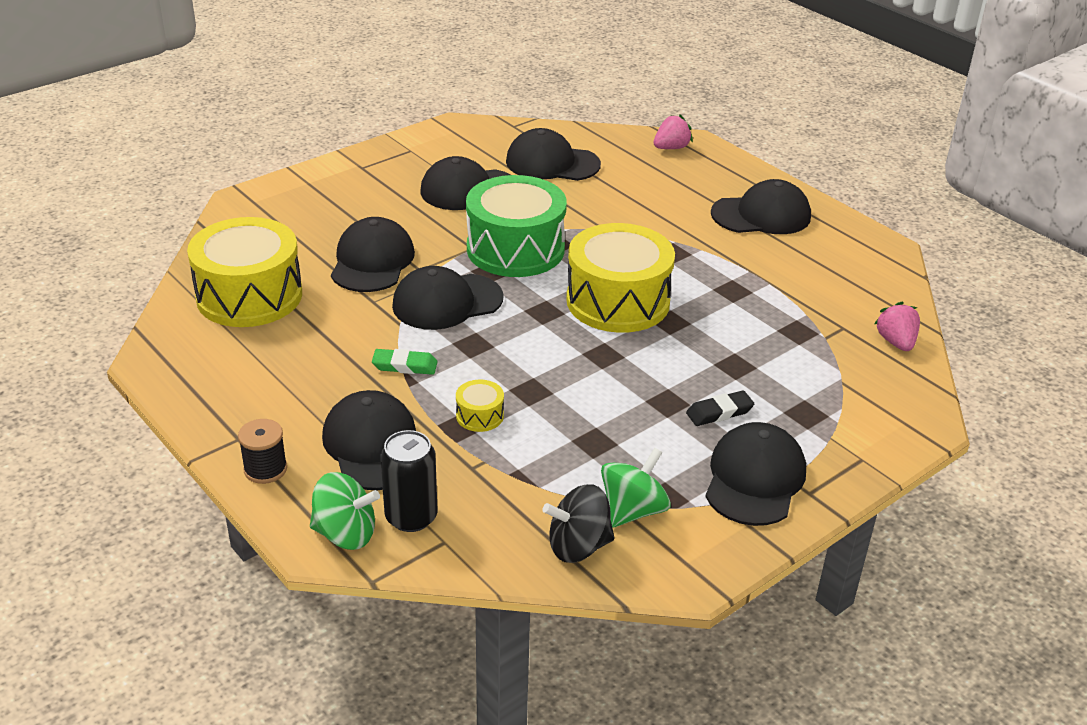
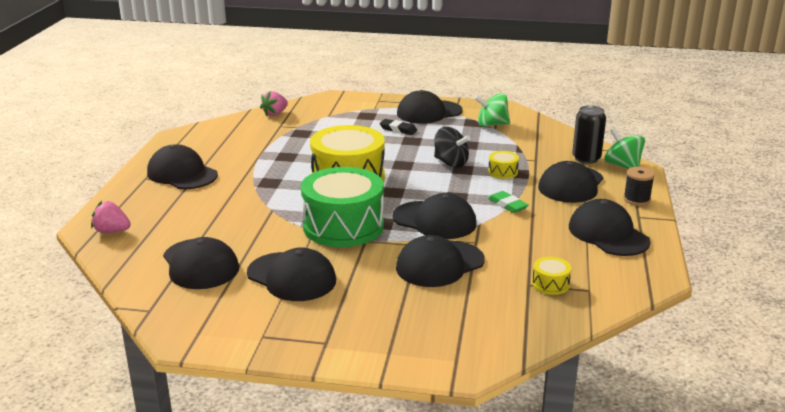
camera: 130 degrees left, 10 degrees down
yellow drum [187,217,302,327] -> yellow drum [532,257,571,295], size x0.41
black spinning top [543,484,615,563] -> black spinning top moved to [434,127,470,168]
none -> black cap [569,199,651,256]

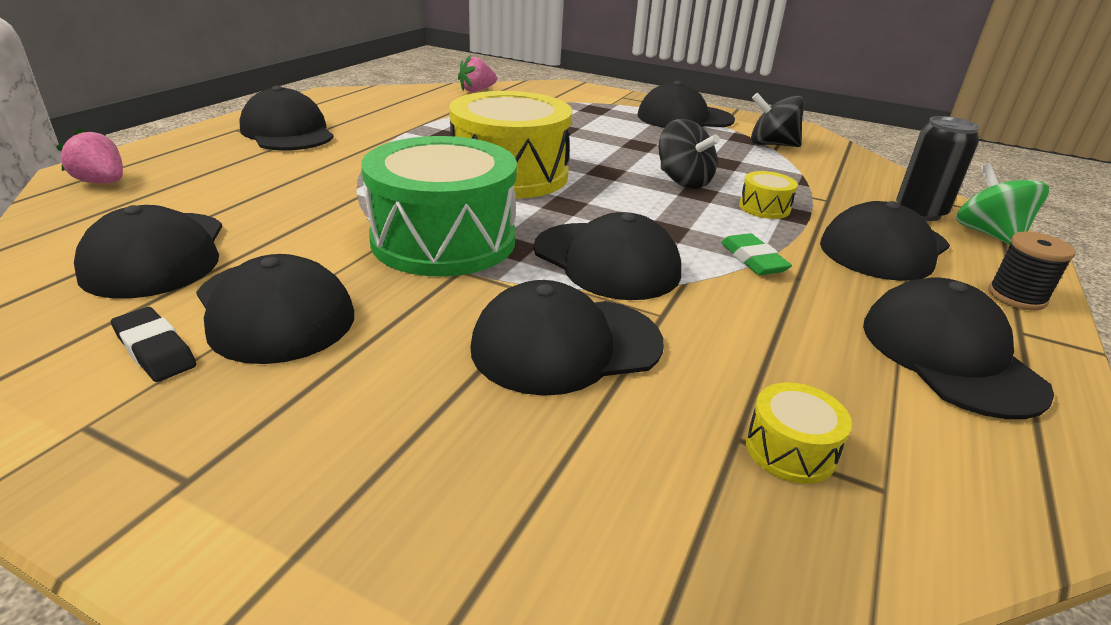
camera: 15 degrees right, 5 degrees up
black eraser [380,119,417,135] -> black eraser moved to [111,307,196,382]
green spinning top [474,93,510,127] -> black spinning top [751,93,804,147]

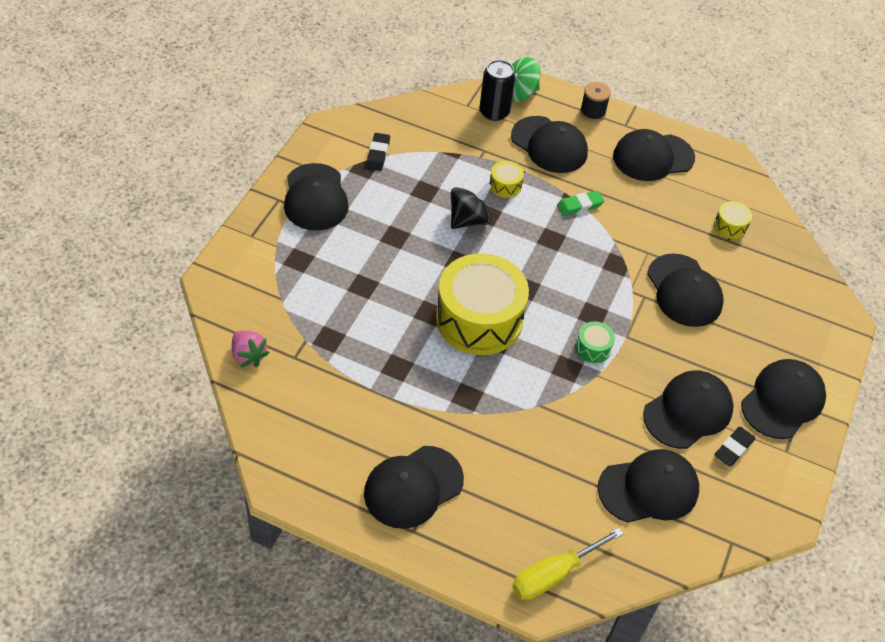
camera: 95 degrees left, 20 degrees up
pink strawberry [56,128,123,183] -> yellow screwdriver [512,527,623,600]
green drum [361,136,517,277] -> green drum [575,321,615,363], size x0.41
black cap [534,212,681,300] -> black cap moved to [741,359,826,439]
black spinning top [751,93,804,147] -> black eraser [366,133,390,171]

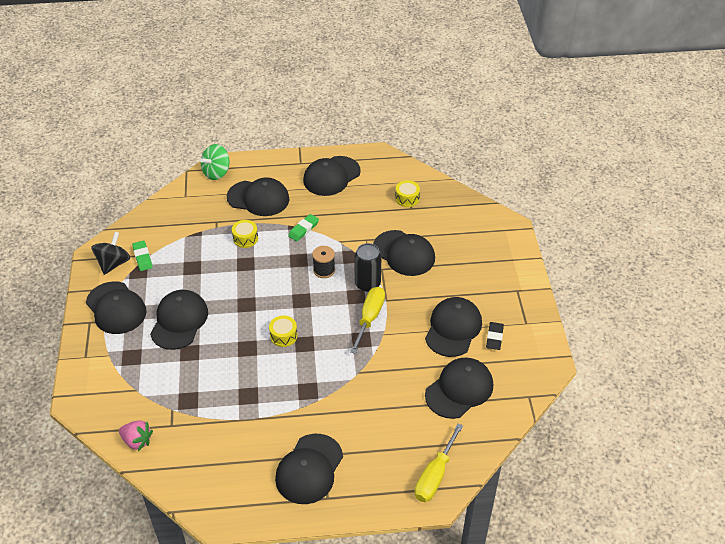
camera: 25 degrees left, 5 degrees down
black eraser [366,133,390,171] -> green eraser [132,241,153,271]
yellow drum [436,253,529,355] -> yellow drum [269,316,297,347], size x0.41
black spinning top [451,183,492,229] -> black spinning top moved to [91,232,130,275]
black can [479,60,516,121] -> black can moved to [354,243,382,292]
green drum [575,321,615,363] -> yellow screwdriver [350,287,385,354]
black spool [580,82,611,122] -> black spool moved to [312,246,335,278]
black cap [741,359,826,439] -> black cap moved to [150,290,208,350]

